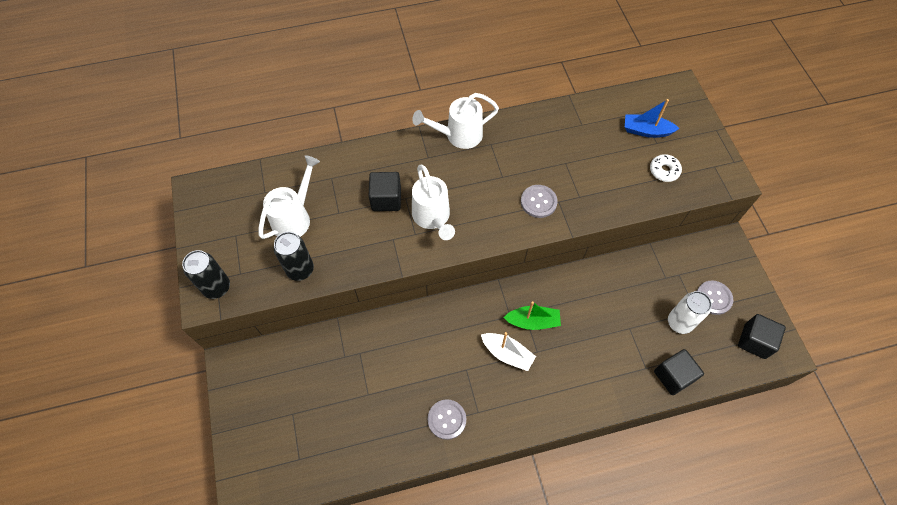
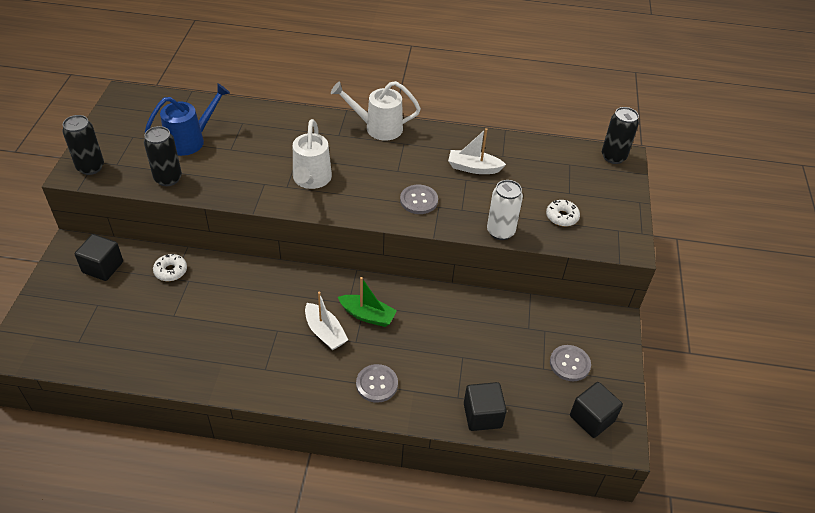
camera: 20 degrees right, 15 degrees down
white watering can [258,156,320,239] -> blue watering can [145,83,230,156]
black cube [369,172,401,211] -> black cube moved to [75,234,123,281]
grey button [428,399,466,440] -> grey button moved to [356,364,398,403]
blue boat [625,99,679,138] -> none
white can [668,291,712,334] -> white can moved to [487,180,523,240]
none -> white donut [153,254,187,281]
none -> white boat [448,128,506,174]
none -> black can [602,107,639,164]

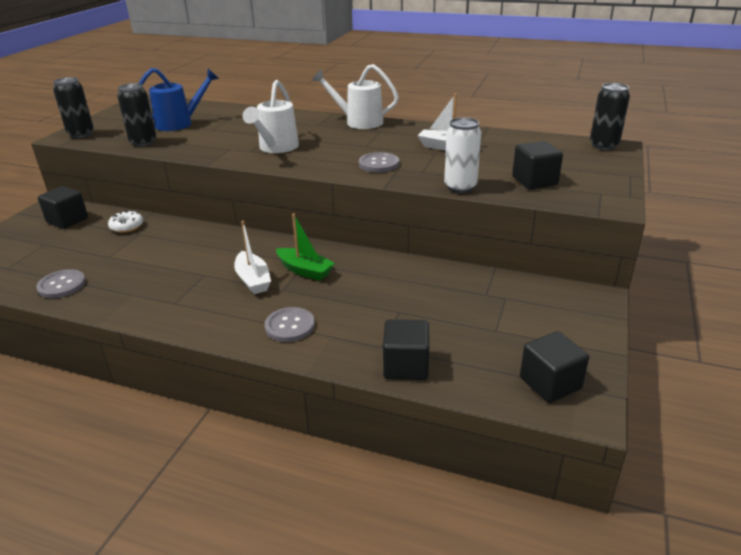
camera: 15 degrees right, 15 degrees down
white donut [546,200,580,226] -> black cube [512,141,563,189]
grey button [550,345,591,381] -> grey button moved to [36,269,86,298]

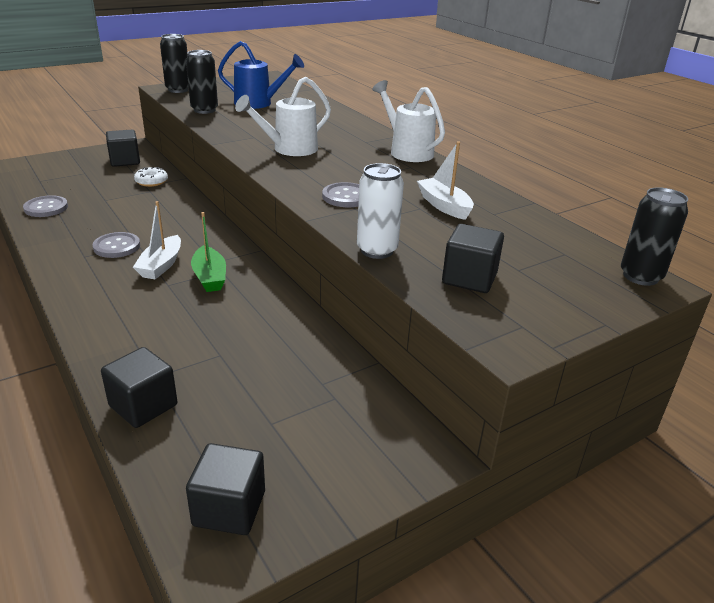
camera: 35 degrees right, 0 degrees up
grey button [265,307,315,342] -> grey button moved to [92,232,140,258]

